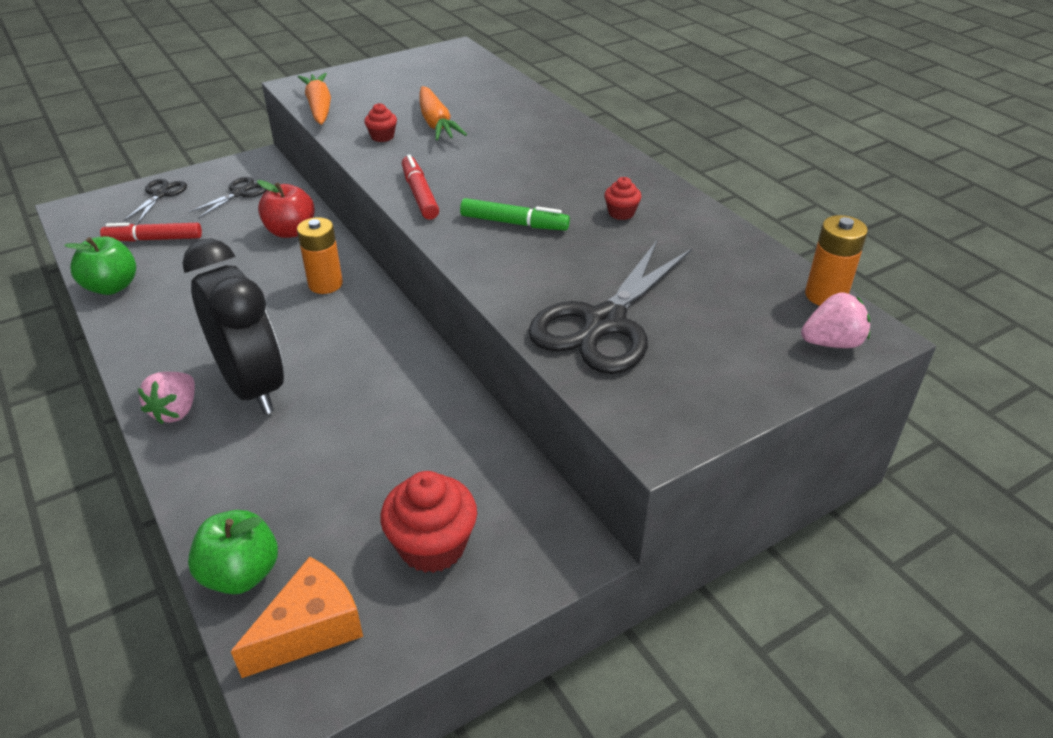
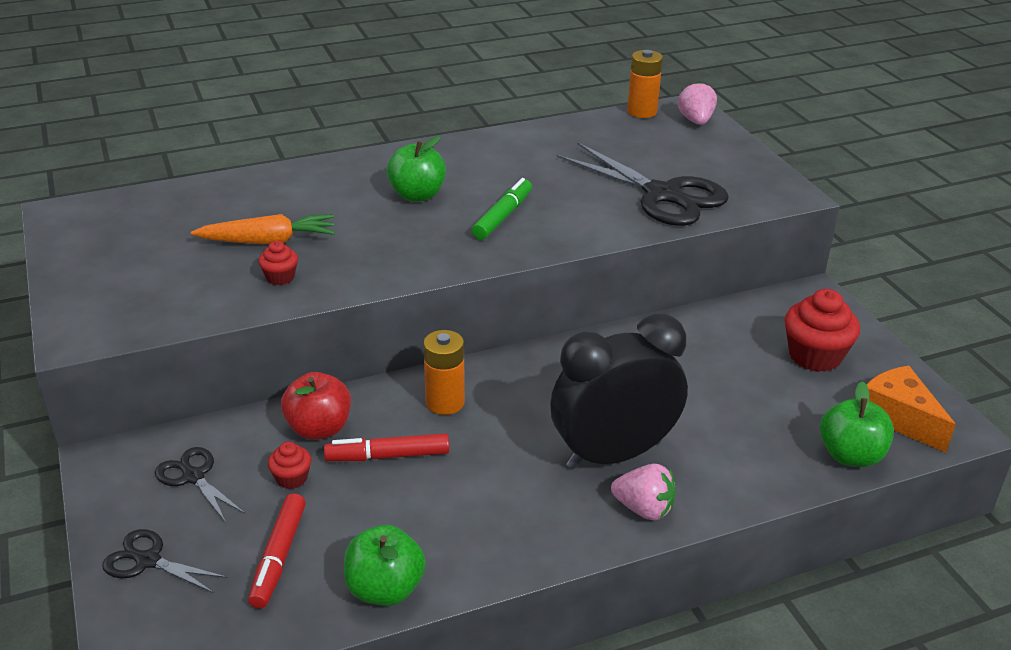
camera: 80 degrees left, 5 degrees down
orange carrot [298,73,331,125] -> none
red marker [402,154,439,220] -> red marker moved to [324,433,449,461]
red cupcake [604,177,641,220] -> red cupcake moved to [268,442,311,489]
none -> green apple [387,136,446,202]

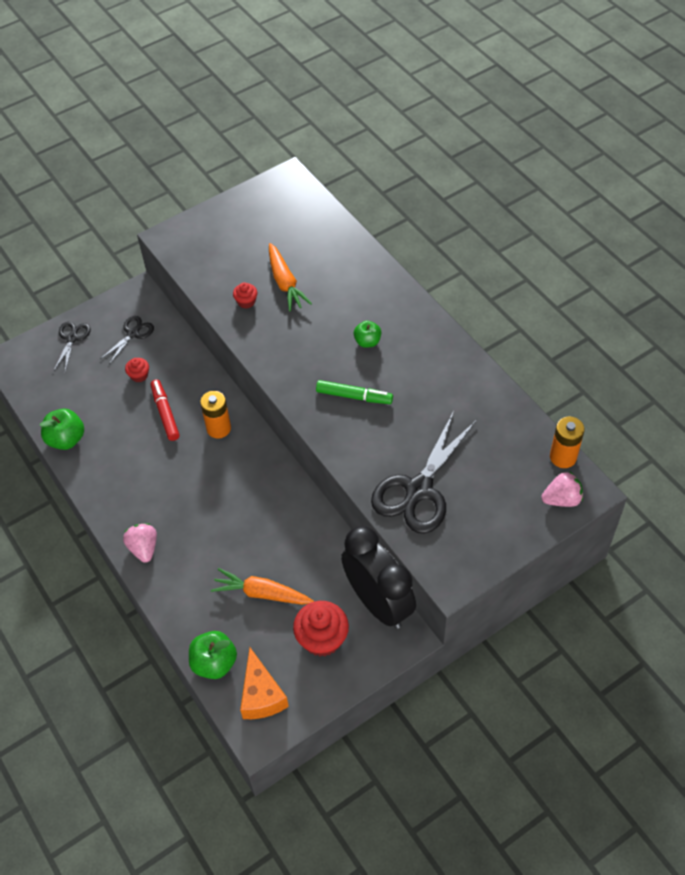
camera: 80 degrees right, 20 degrees up
red marker [248,493,306,609] -> none
red apple [281,372,351,440] -> none
green apple [387,136,446,202] -> green apple [354,321,381,348], size x0.65
black clock [550,313,688,469] -> black clock moved to [341,526,416,629]
pink strawberry [611,464,676,521] -> pink strawberry turned 150 degrees clockwise [123,523,157,563]
orange cheese [867,366,956,453] -> orange cheese turned 120 degrees clockwise [240,648,289,719]
none -> orange carrot [211,568,314,605]

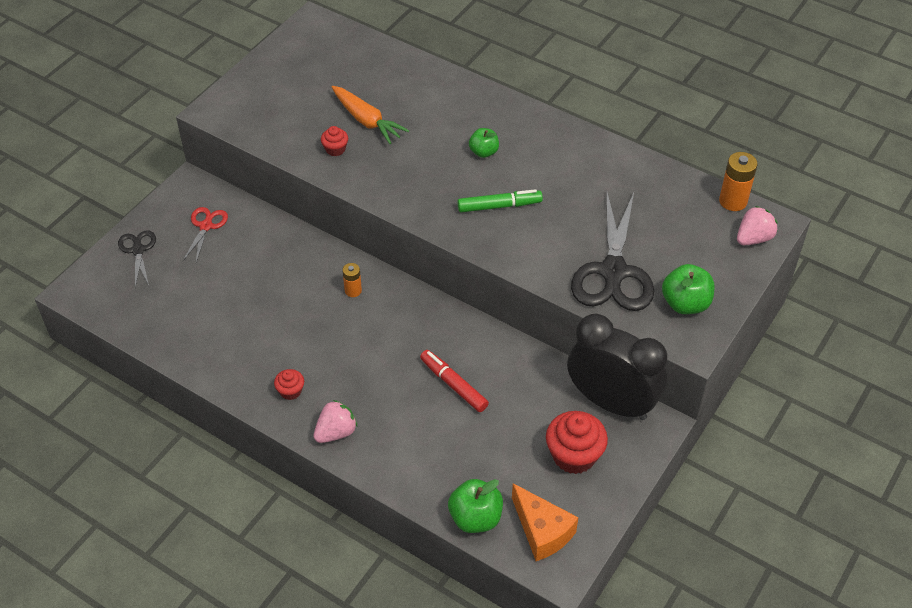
camera: 25 degrees left, 5 degrees down
green apple [40,409,84,450] -> green apple moved to [662,264,715,314]
black scissors [100,316,154,364] -> red scissors [183,207,228,262]
pink strawberry [123,523,157,563] -> pink strawberry turned 90 degrees clockwise [314,400,357,443]
red cupcake [125,358,149,382] -> red cupcake moved to [274,369,304,400]
red marker [151,379,180,441] -> red marker moved to [420,350,489,412]
orange battery [200,391,231,439] -> orange battery [342,263,362,297], size x0.61
orange carrot [211,568,314,605] -> none

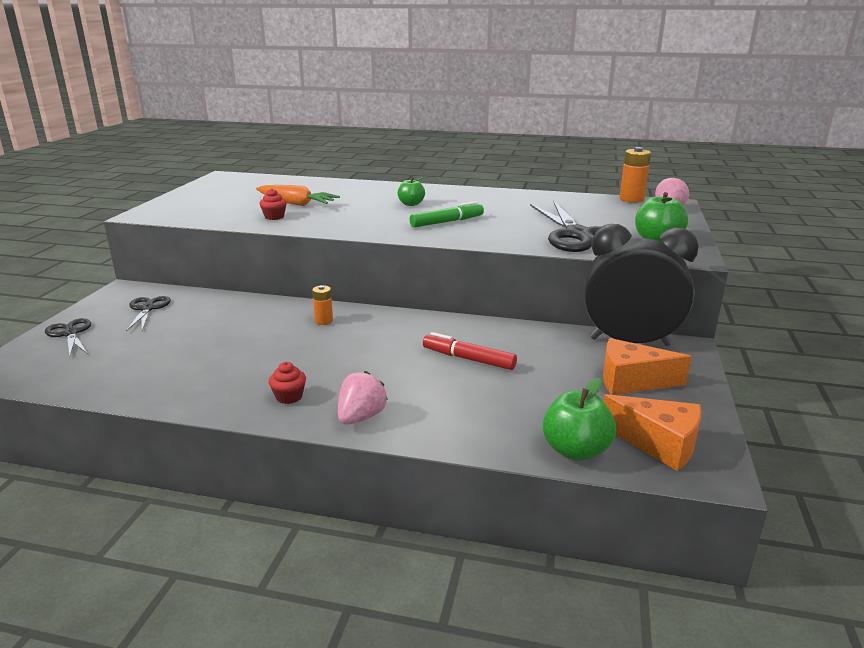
camera: 20 degrees left, 25 degrees down
red scissors [183,207,228,262] -> black scissors [126,296,171,331]
red cupcake [546,411,608,474] -> orange cheese [603,338,692,395]

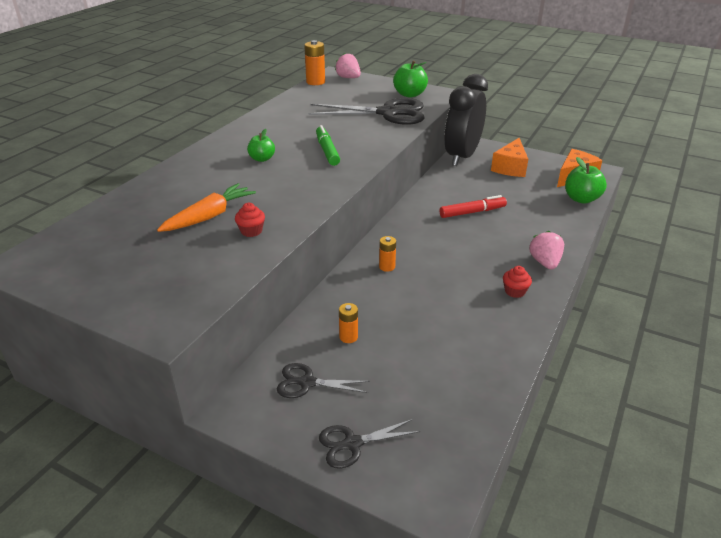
camera: 75 degrees left, 10 degrees up
pink strawberry [338,371,388,425] -> pink strawberry turned 45 degrees clockwise [529,231,564,269]
red marker [423,332,517,370] -> red marker turned 150 degrees counterclockwise [439,195,507,218]
none -> orange battery [339,303,358,343]

